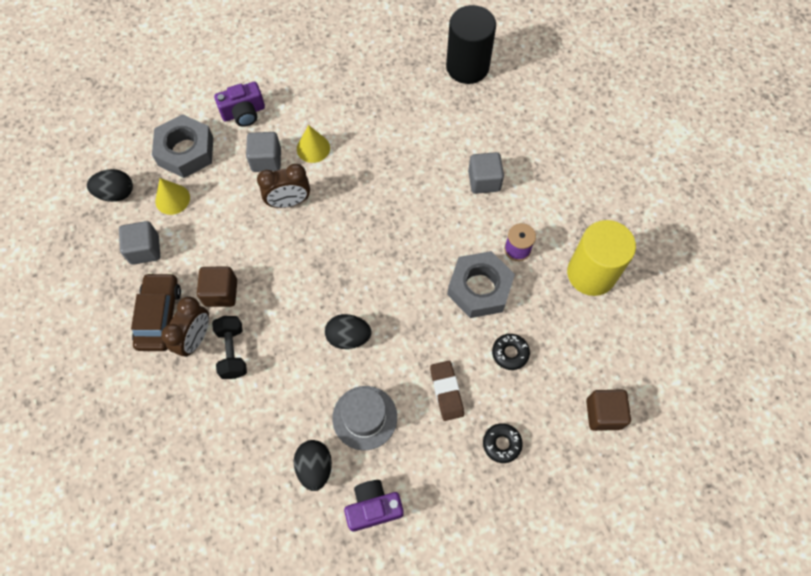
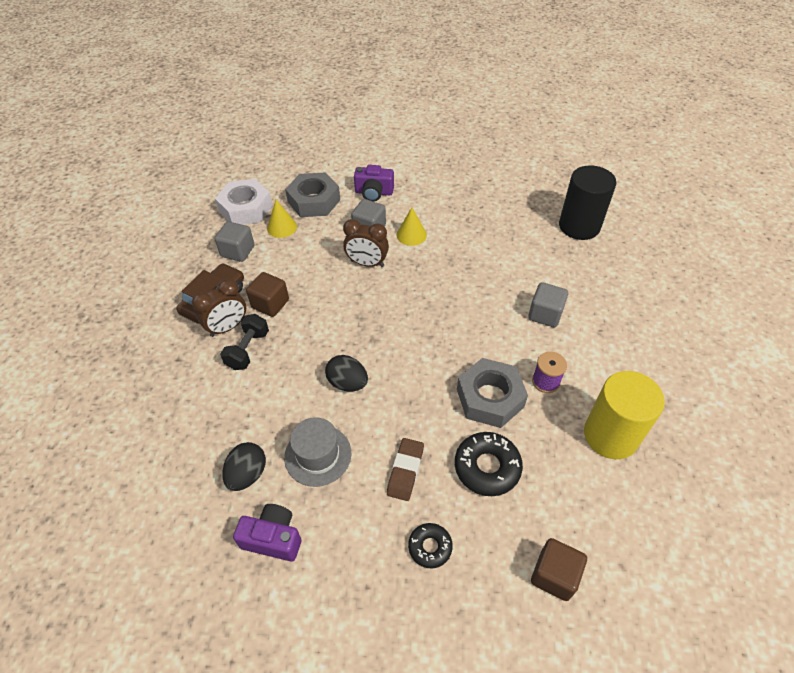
camera: 30 degrees right, 15 degrees down
black egg [87,169,133,202] -> white nut [215,179,273,225]
black donut [492,334,530,370] -> black donut [455,432,523,496], size x1.65

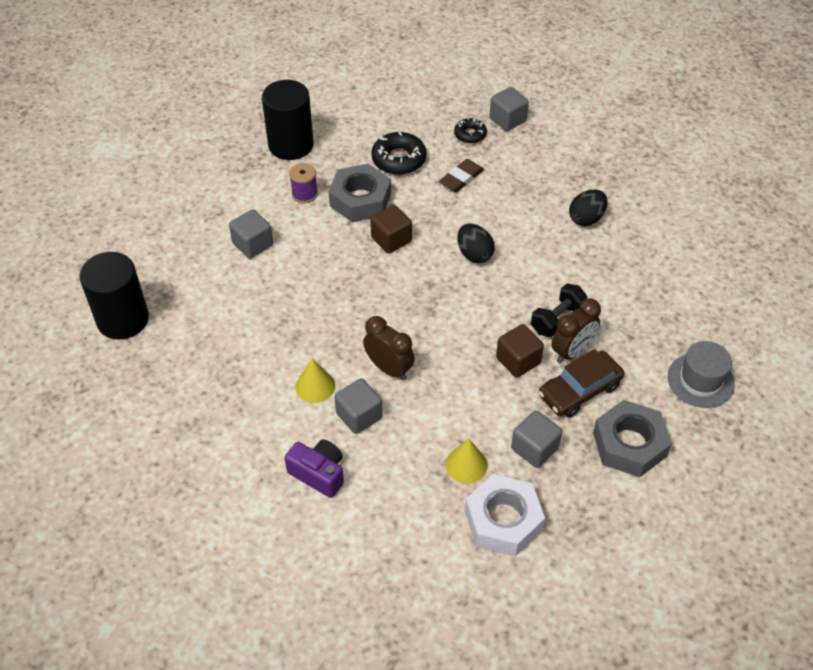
camera: 155 degrees left, 0 degrees up
brown clock [192,279,246,337] -> brown clock turned 150 degrees clockwise [551,299,601,363]
purple camera [233,504,301,561] -> none
grey hat [284,417,351,487] -> grey hat moved to [668,341,735,408]
grey nut [285,172,340,217] -> grey nut moved to [593,400,672,477]
brown cube [531,538,587,601] -> brown cube moved to [370,205,412,254]
yellow cylinder [584,371,665,459] -> black cylinder [262,80,314,160]
none -> grey cube [489,87,529,131]

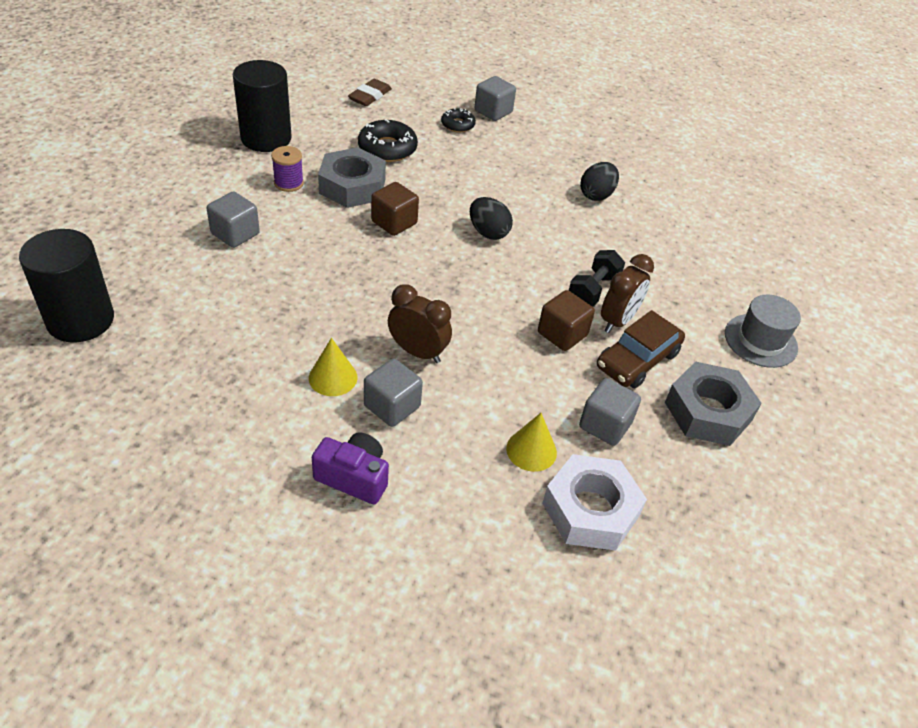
camera: 15 degrees left, 5 degrees down
brown eraser [439,159,484,192] -> brown eraser moved to [348,79,392,106]

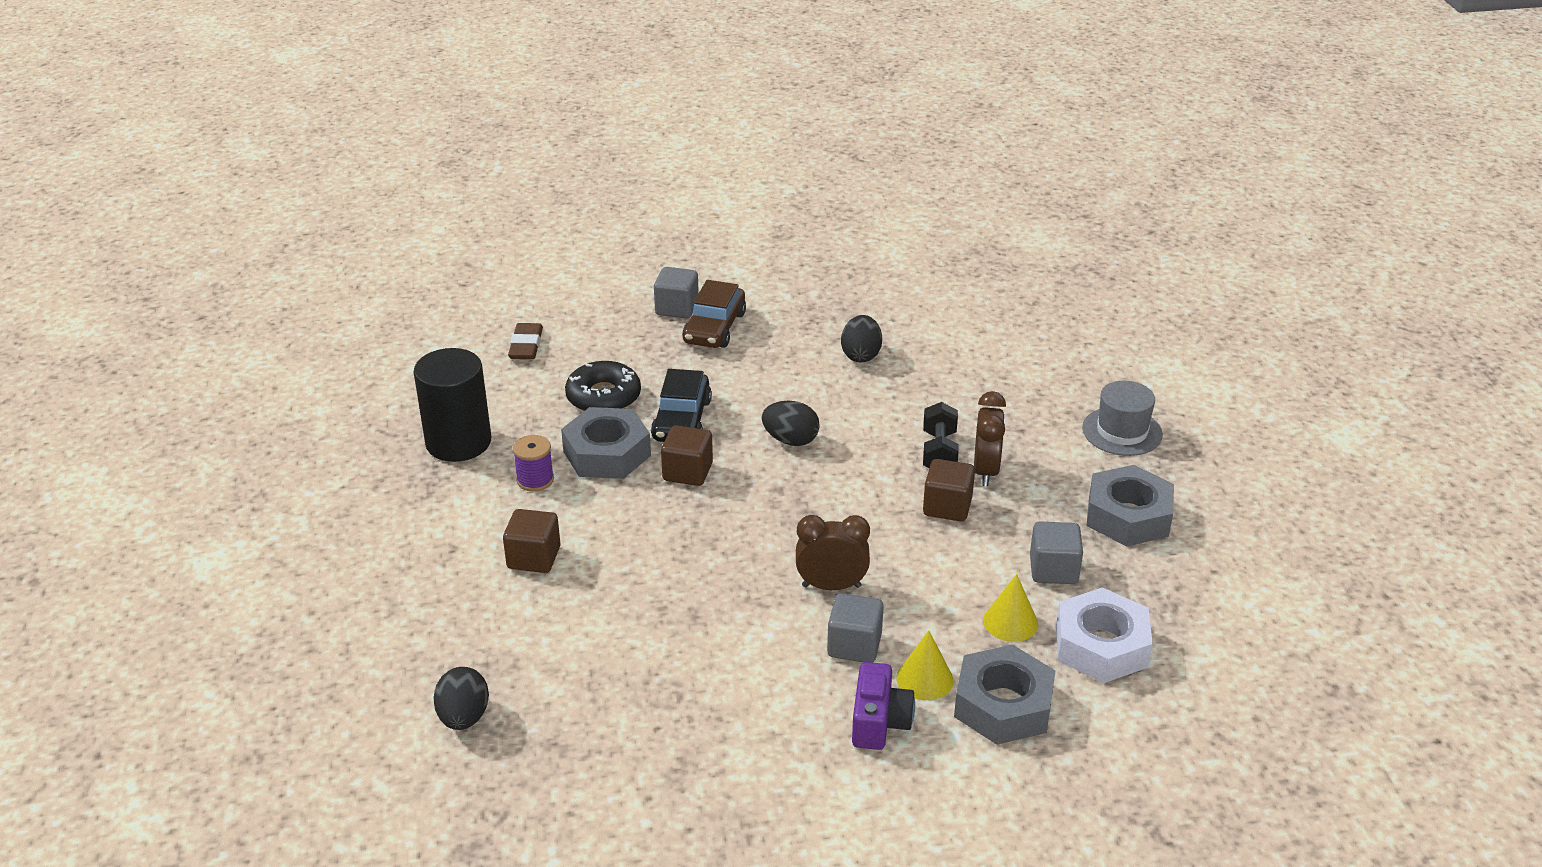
camera: 25 degrees left, 10 degrees down
black cylinder [19,229,114,342] -> black egg [433,667,489,730]
grey cube [206,192,260,248] -> brown cube [503,509,560,573]
yellow cone [309,338,357,396] -> yellow cone moved to [896,631,953,700]
purple camera [312,432,389,504] -> purple camera turned 105 degrees clockwise [852,662,915,750]
black donut [441,108,476,132] -> none
brown car [597,310,685,388] -> brown car moved to [682,280,746,348]
none -> black car [651,369,712,442]
none -> grey nut [954,645,1056,745]

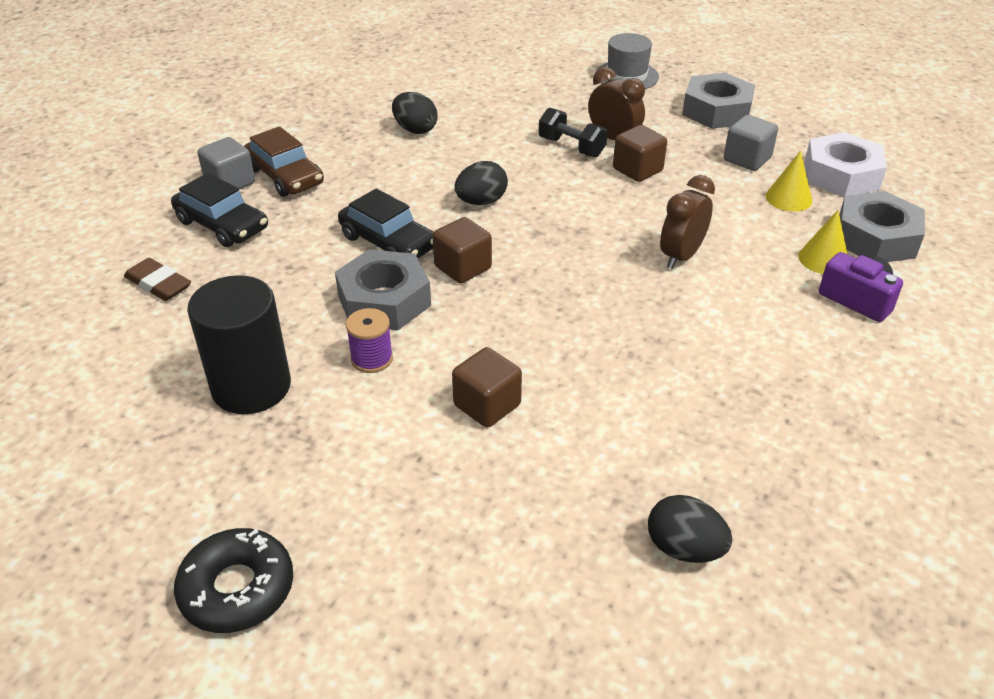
camera: 55 degrees left, 5 degrees up
black donut [565,361,641,411] -> black donut moved to [174,528,293,633]
grey cube [827,593,884,663] -> none
none -> black car [171,173,268,247]

